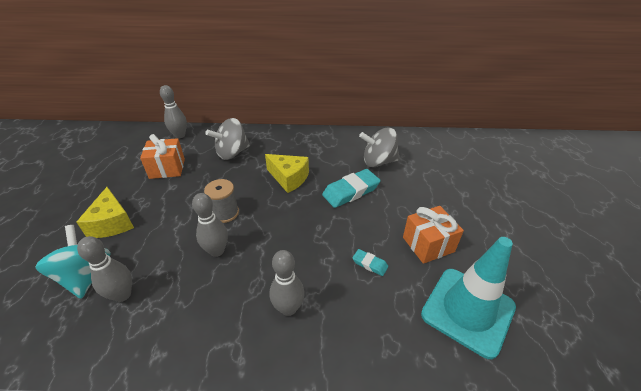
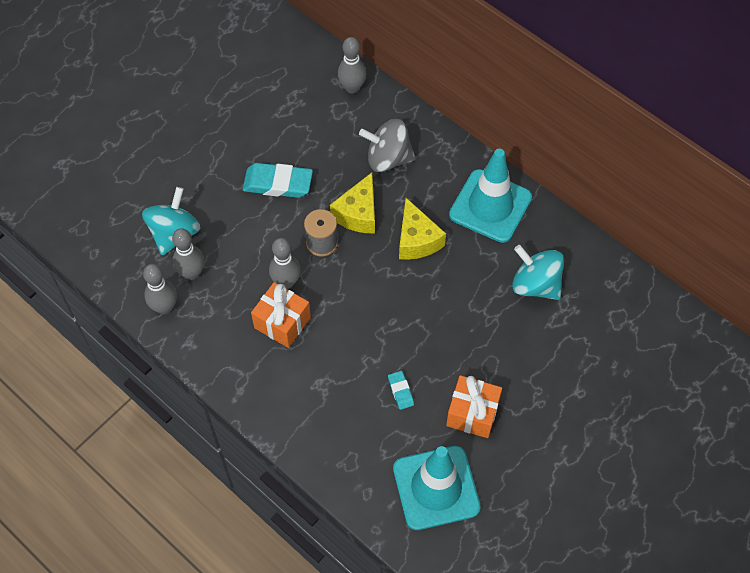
camera: 40 degrees right, 20 degrees up
yellow cheese [76,187,134,238] -> yellow cheese moved to [330,173,375,234]
orange gift [140,134,185,179] -> orange gift moved to [251,282,311,348]
grey bowling pin [270,250,305,316] -> grey bowling pin moved to [143,264,177,314]
turquoise eraser [322,169,381,208] -> turquoise eraser moved to [243,163,313,198]
grey spinning top [359,127,400,167] -> turquoise spinning top [512,245,564,300]
none -> turquoise traffic cone [449,149,532,243]

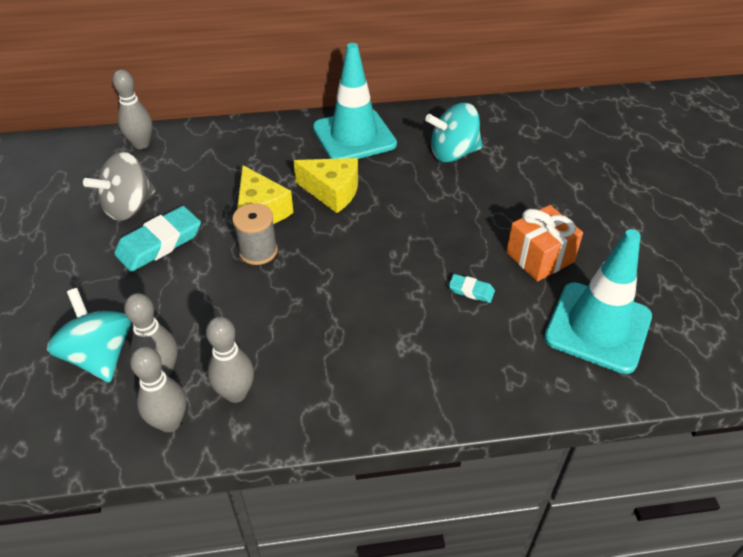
camera: 50 degrees left, 15 degrees down
orange gift [251,282,311,348] -> none
grey bowling pin [269,238,301,289] -> grey bowling pin moved to [206,316,254,403]
grey spinning top [359,119,416,172] -> grey spinning top moved to [83,152,156,221]

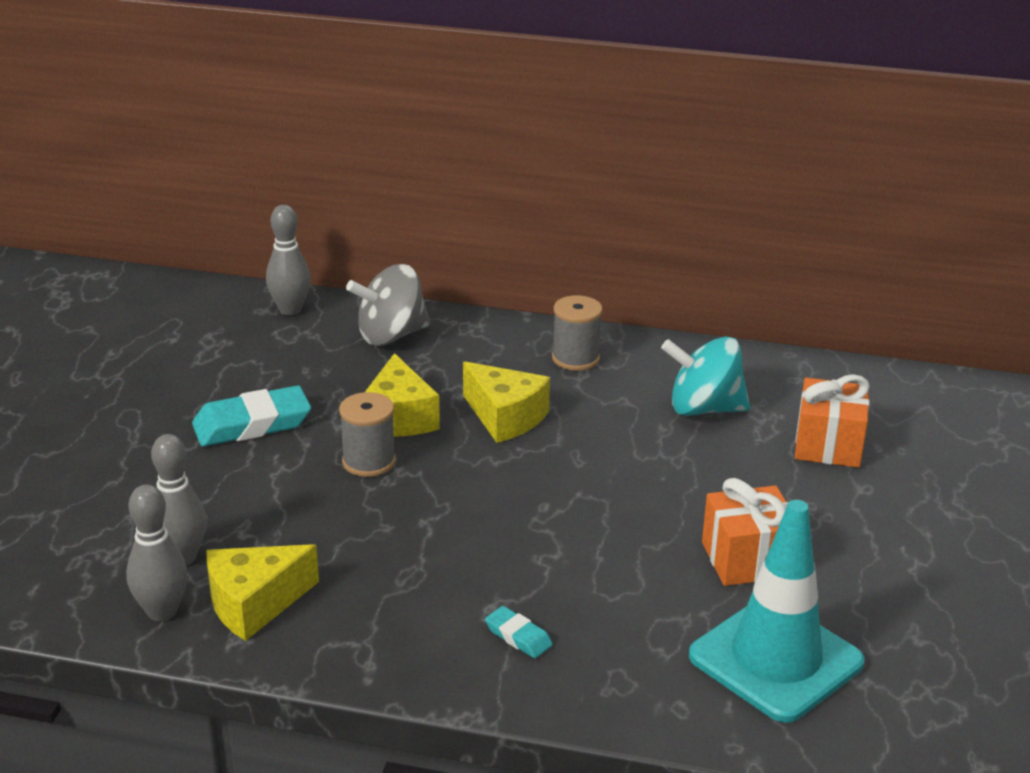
camera: 20 degrees right, 15 degrees down
turquoise spinning top [47,288,132,382] -> none
grey spinning top [83,152,156,221] -> grey spinning top moved to [346,264,431,346]
grey bowling pin [206,316,254,403] -> yellow cheese [206,544,319,641]
turquoise traffic cone [313,43,397,159] -> grey spool [552,295,603,371]
turquoise eraser [449,274,495,303] -> turquoise eraser moved to [485,606,553,658]
none -> orange gift [795,374,870,468]

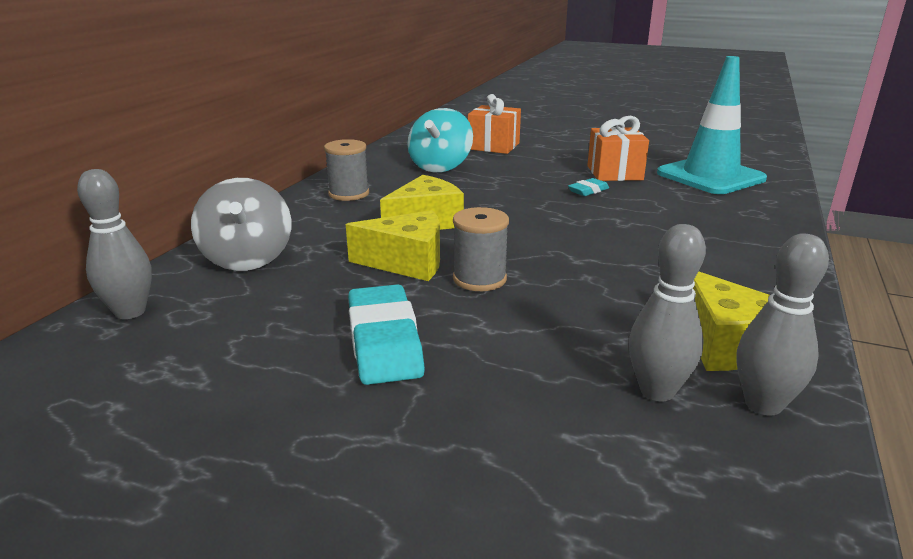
camera: 80 degrees left, 5 degrees down
turquoise eraser [485,606,553,658] -> turquoise eraser moved to [568,178,609,196]

